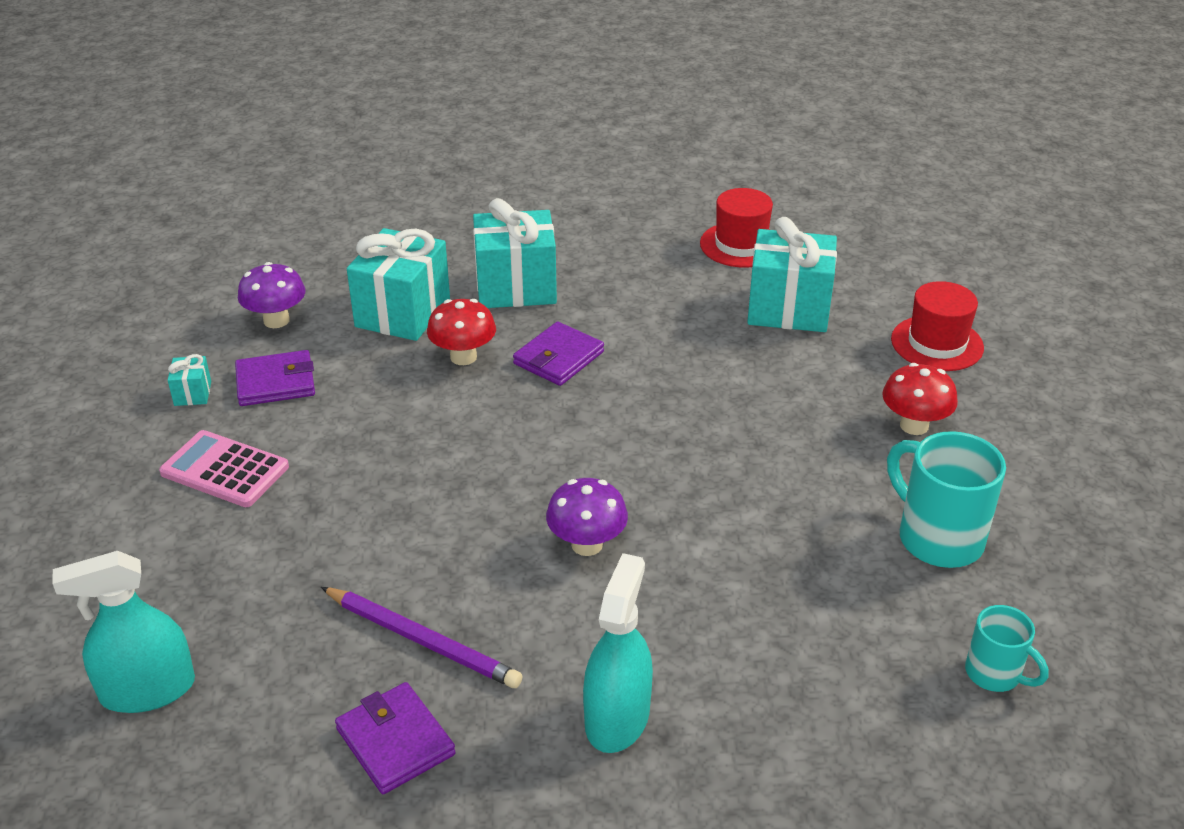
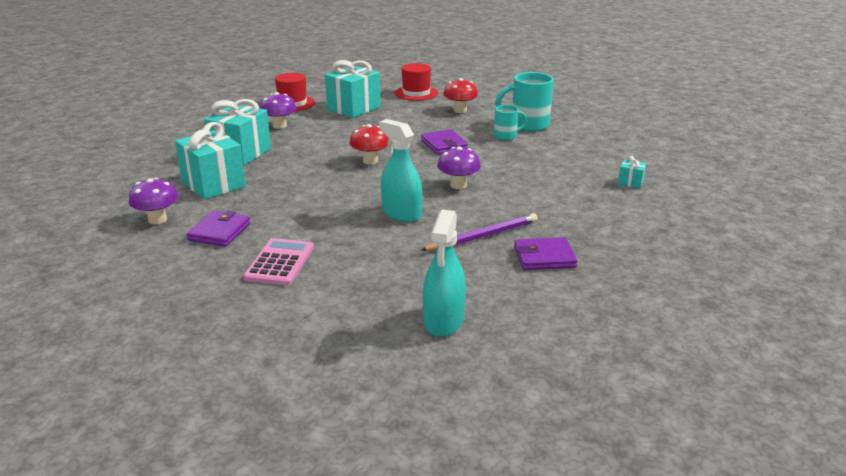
camera: 60 degrees left, 10 degrees down
pink calculator [159,430,289,507] -> pink calculator turned 135 degrees clockwise [243,238,314,286]
turquoise gift [168,354,211,406] -> turquoise gift moved to [618,156,646,189]
red mushroom [427,299,496,365] -> red mushroom moved to [349,124,389,164]
purple wallet [513,322,604,386] -> purple wallet moved to [421,129,468,154]
turquoise spray bottle [583,553,653,753] -> turquoise spray bottle moved to [379,119,422,222]
turquoise mug [965,605,1049,692] -> turquoise mug moved to [494,105,527,140]
none -> purple mushroom [260,92,296,129]

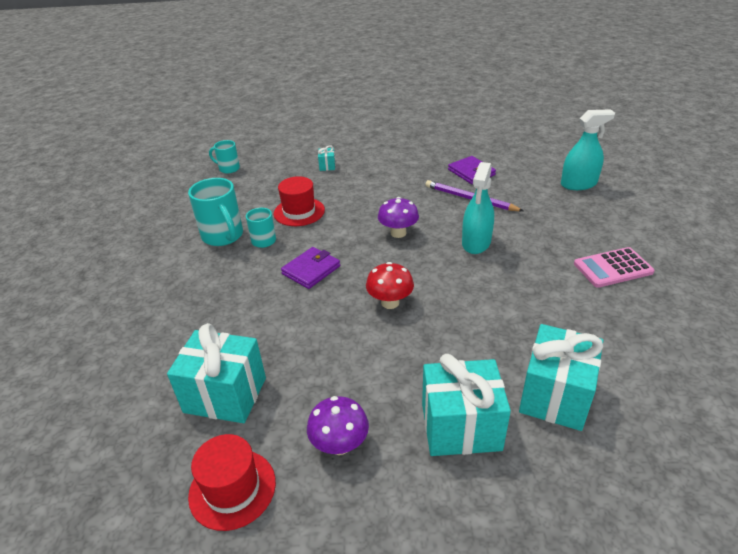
camera: 115 degrees left, 10 degrees up
purple mushroom [129,178,178,224] -> none
purple wallet [187,210,250,247] -> none
red hat [395,63,438,101] -> red hat moved to [274,176,325,226]
red mushroom [443,78,478,113] -> none
none -> turquoise mug [209,140,240,173]

